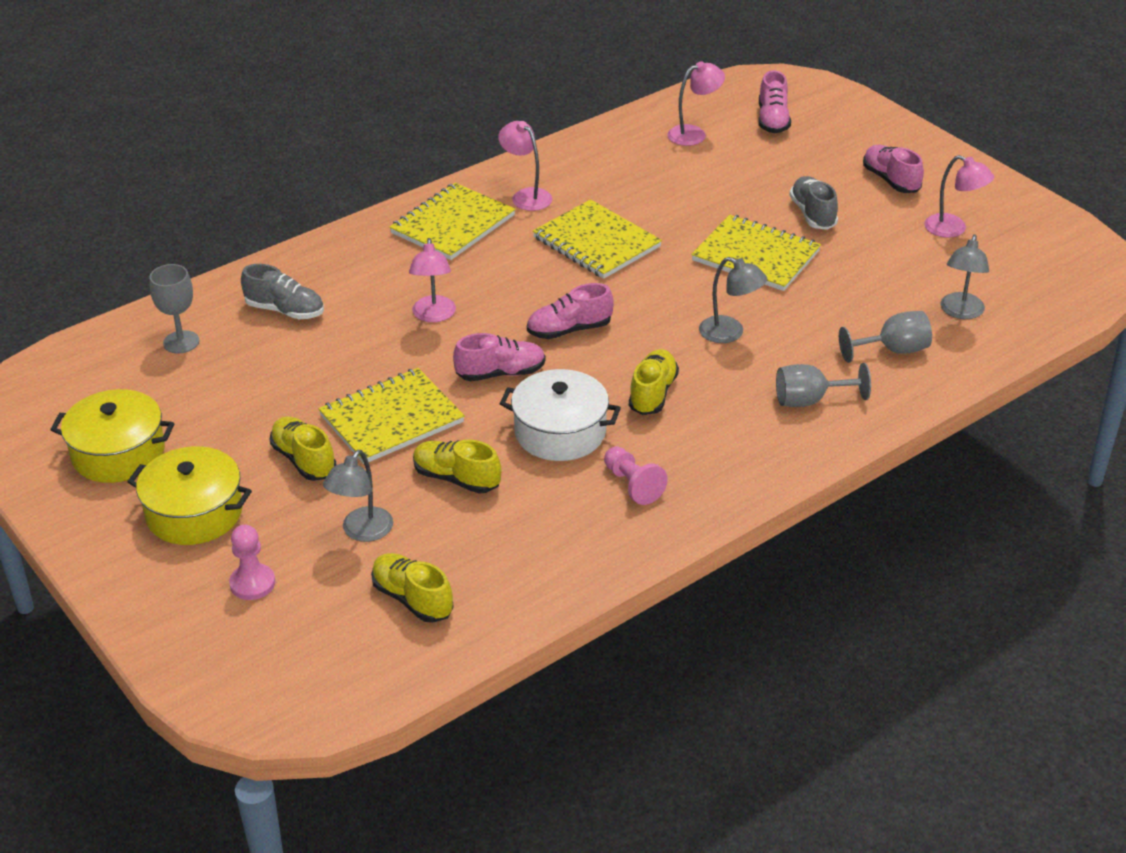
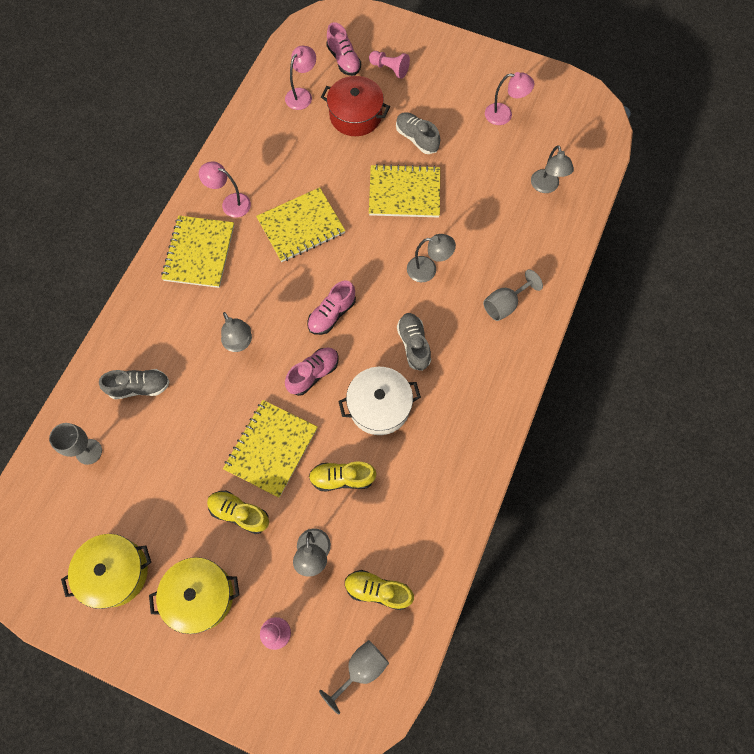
camera: 30 degrees left, 30 degrees up
pink lamp [409,238,456,322] -> grey lamp [221,312,252,352]
yellow notebook [533,199,662,279] -> yellow notebook turned 45 degrees counterclockwise [256,187,345,262]
pink pawn [604,446,668,505] -> pink pawn moved to [369,51,410,79]
yellow shoe [629,349,679,415] -> grey shoe [397,313,431,371]
grey goblet [839,311,932,363] -> grey goblet moved to [319,640,389,714]
pink shoe [863,145,924,193] -> none
none -> red pot [321,76,390,136]

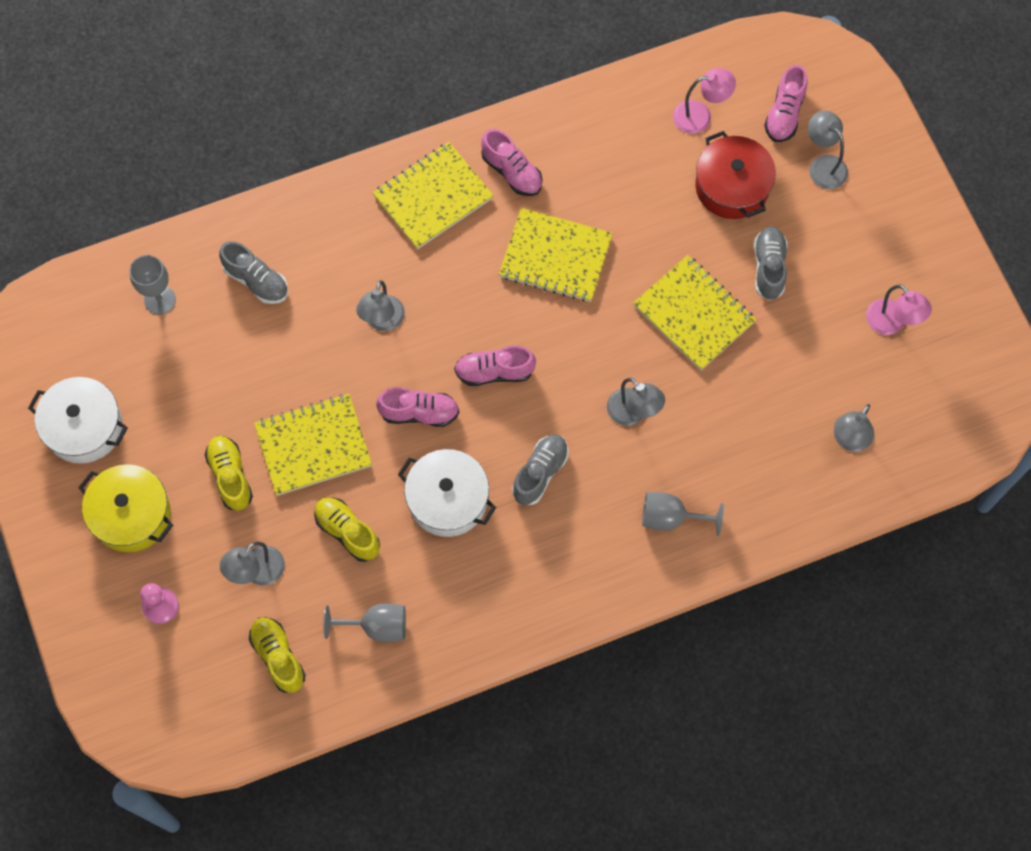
camera: 45 degrees right, 0 degrees up
yellow pot [61,534,151,609] -> white pot [28,377,128,464]
pink lamp [199,161,251,218] -> pink shoe [481,129,542,196]
grey goblet [319,640,389,714] -> grey goblet moved to [323,603,406,642]
pink pawn [369,51,410,79] -> grey lamp [808,111,848,189]

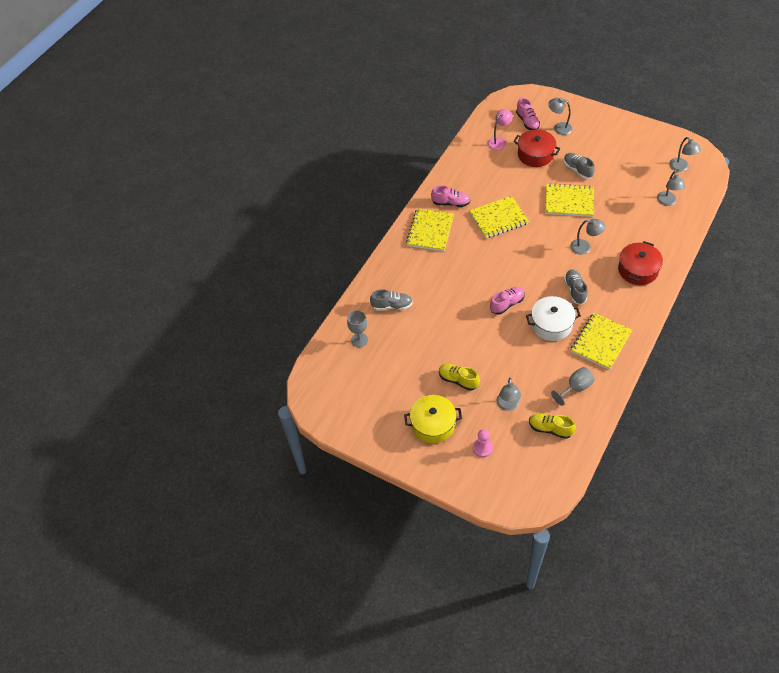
camera: 35 degrees left, 15 degrees down
white pot [28,377,128,464] -> none
yellow notebook [254,394,372,496] -> yellow notebook moved to [571,313,632,370]
yellow shoe [314,498,380,562] -> none
grey lamp [356,280,405,331] -> grey lamp moved to [669,137,701,171]
pink shoe [454,346,536,386] -> none
grey goblet [642,492,724,536] -> red pot [618,241,663,285]
pink lamp [866,285,932,335] -> none

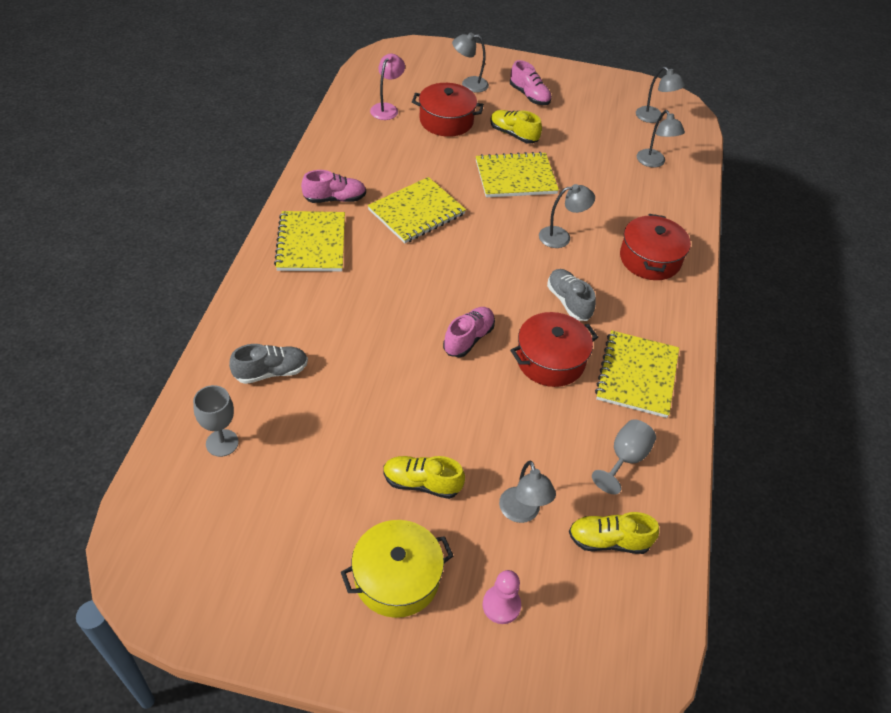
camera: 25 degrees left, 5 degrees down
pink shoe [516,98,540,130] -> pink shoe moved to [510,60,552,105]
white pot [526,296,581,341] -> red pot [510,312,598,387]
grey shoe [564,153,595,179] -> yellow shoe [490,110,542,144]

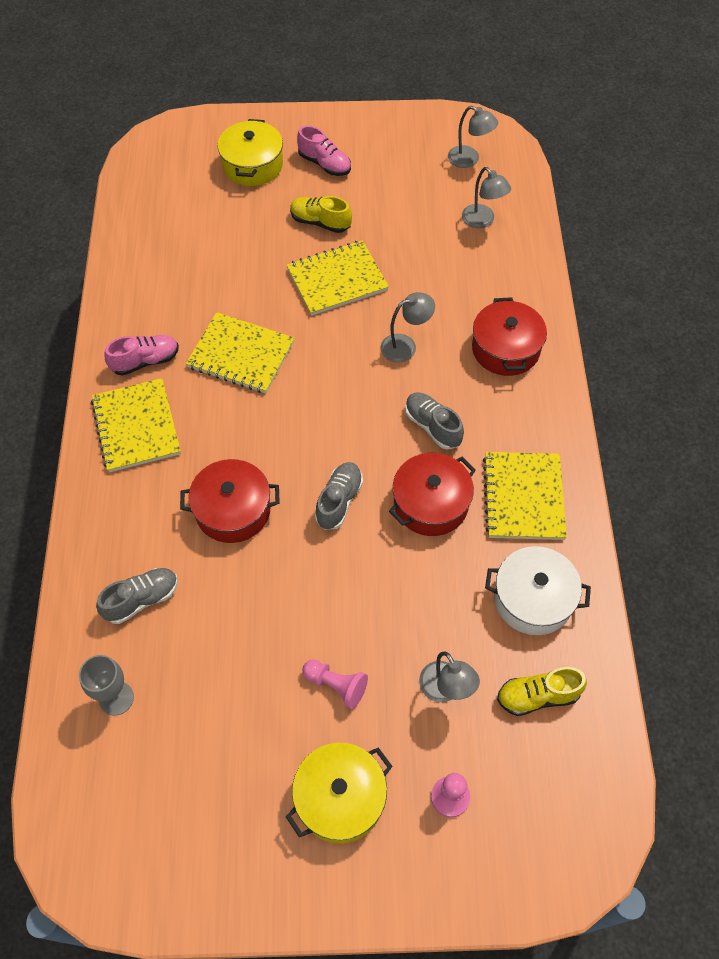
camera: 10 degrees left, 10 degrees up
yellow notebook [368,177,466,243] -> yellow notebook turned 75 degrees clockwise [186,312,295,394]
pink lamp [370,54,405,120] -> none
yellow shoe [383,456,465,499] -> pink pawn [302,660,368,709]
red pot [412,83,484,137] -> red pot moved to [180,459,280,543]
pink shoe [443,307,495,357] -> grey shoe [315,462,363,530]
grey lamp [452,32,489,93] -> yellow pot [218,119,283,186]
grey goblet [592,420,656,494] -> white pot [485,546,591,635]

